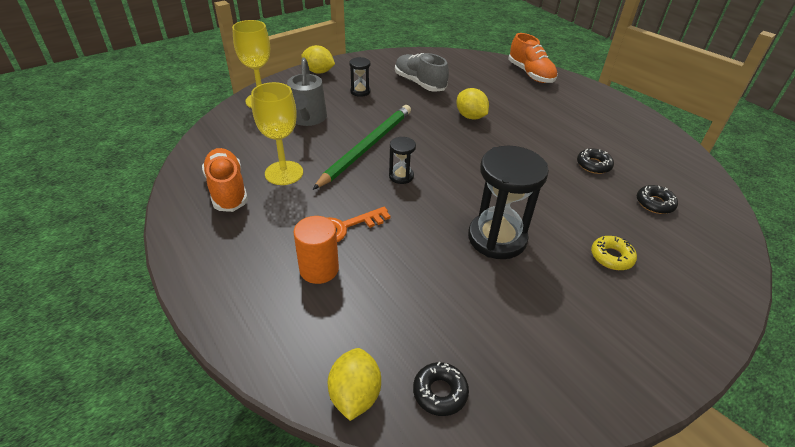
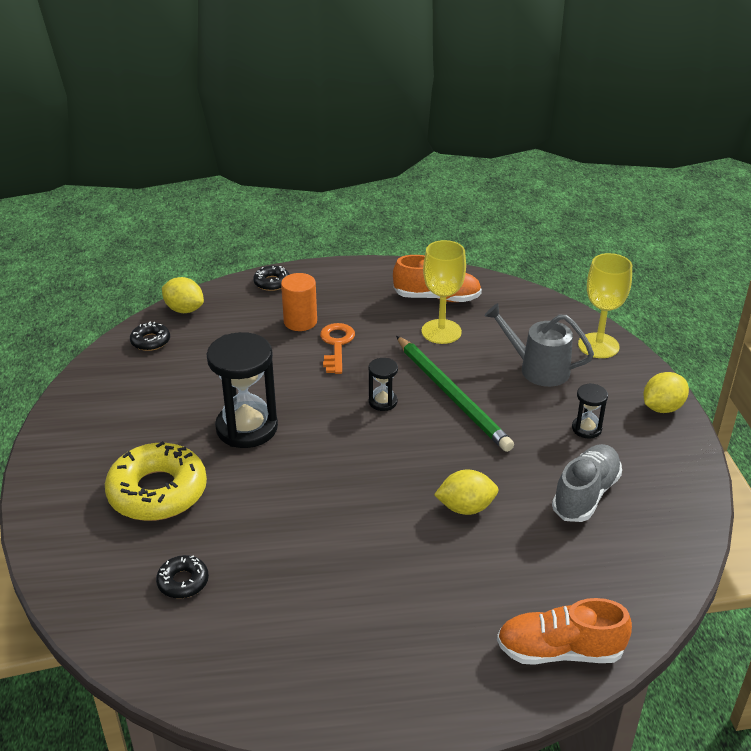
camera: 120 degrees right, 5 degrees down
grey shoe [395,53,449,92] -> grey shoe turned 45 degrees counterclockwise [552,444,622,522]
black donut [577,148,614,174] -> black donut moved to [253,266,290,291]
yellow donut [591,236,637,270] -> yellow donut [105,441,207,521], size x2.11

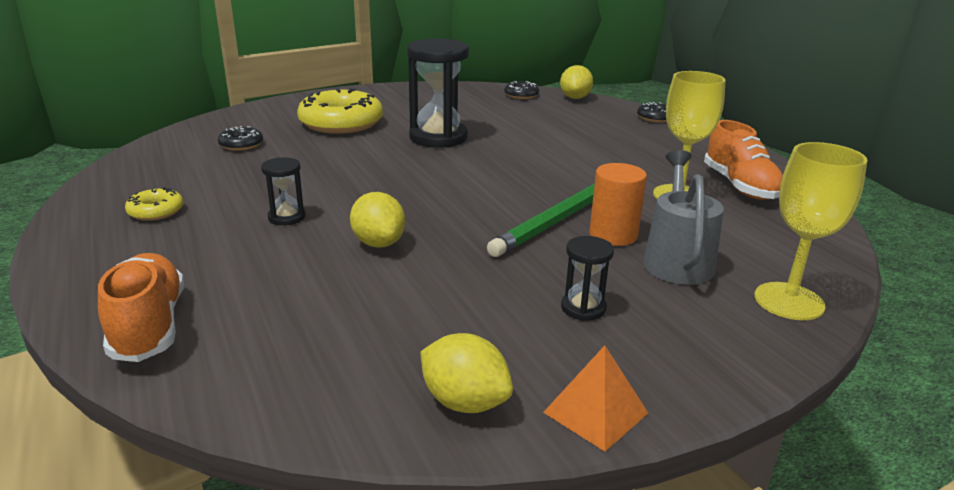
camera: 70 degrees right, 10 degrees down
orange cylinder [281,273,317,331] -> orange cylinder moved to [589,163,647,246]
orange key [320,323,355,374] -> none
black hourglass [368,358,398,411] -> black hourglass moved to [261,157,306,225]
grey shoe [552,444,622,522] -> none
yellow lemon [643,372,689,413] -> yellow lemon moved to [420,333,513,413]
none -> yellow donut [125,187,184,221]
none -> orange pyramid [543,345,648,451]

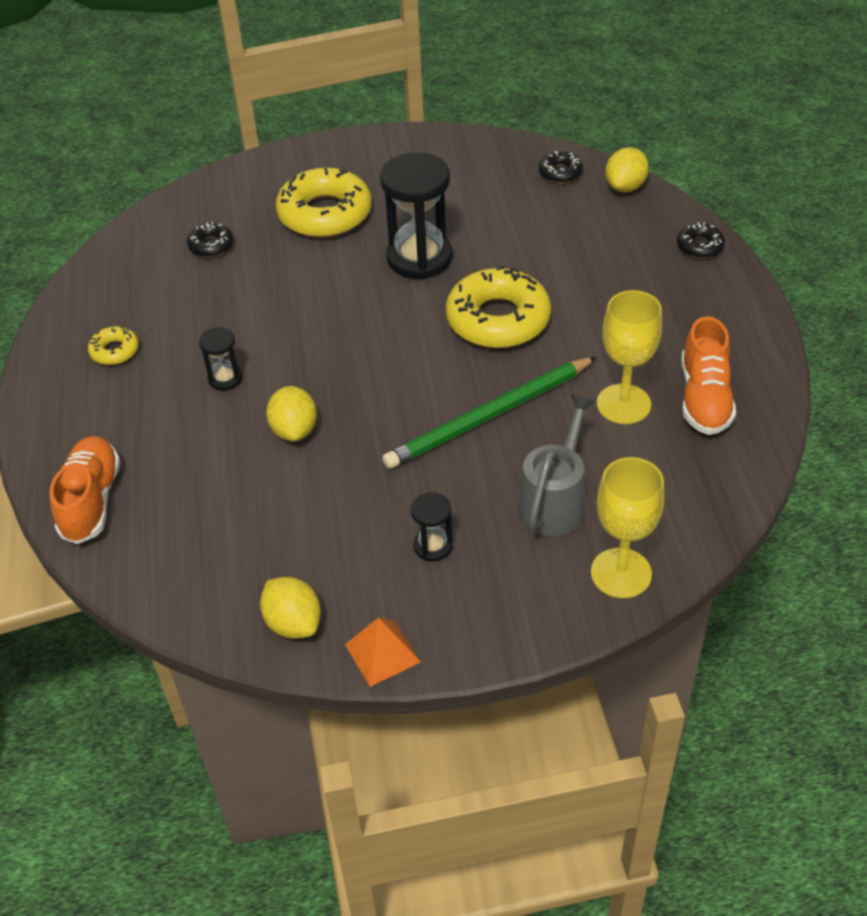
camera: 20 degrees right, 20 degrees up
orange cylinder [589,163,647,246] -> none
none -> yellow donut [446,265,551,348]

